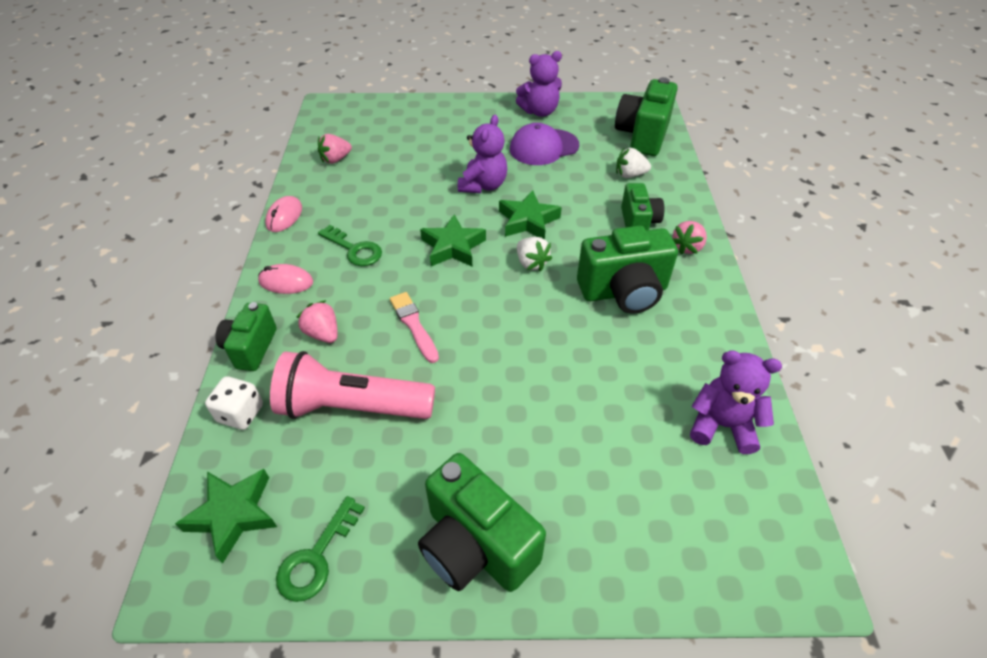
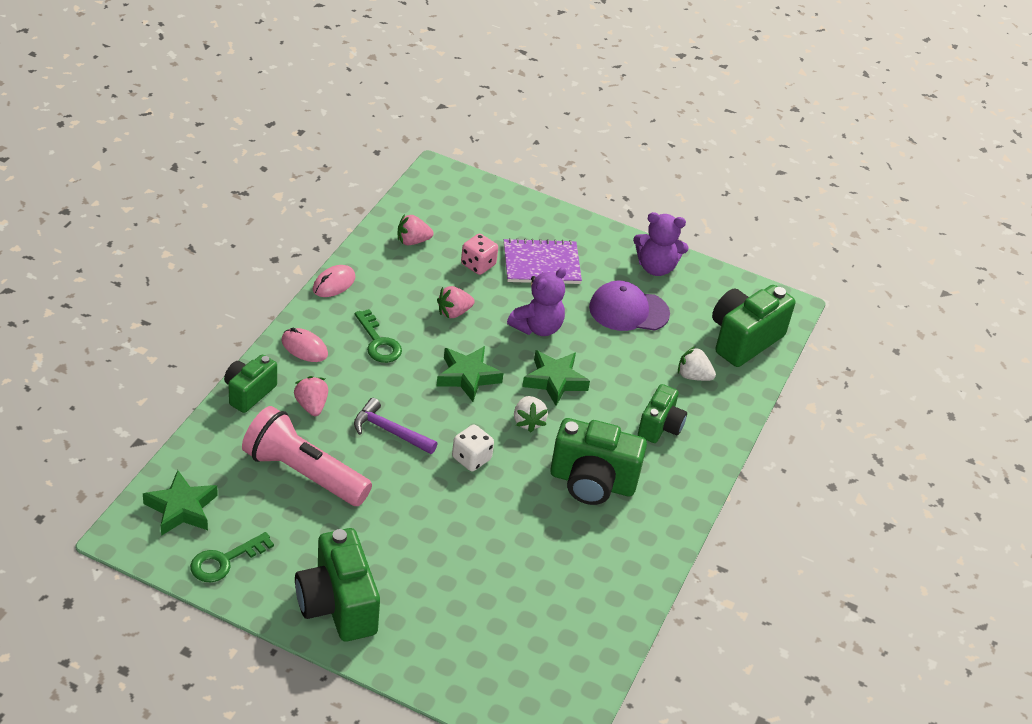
camera: 20 degrees right, 5 degrees down
white dice [205,376,263,430] -> white dice moved to [452,424,494,471]
pink brush [390,292,439,363] -> purple hammer [354,398,437,454]
pink strawberry [673,221,707,254] -> pink strawberry moved to [437,286,475,318]
purple teddy bear [690,350,782,454] -> none
none -> pink dice [461,234,498,275]
none -> purple notebook [504,238,582,284]

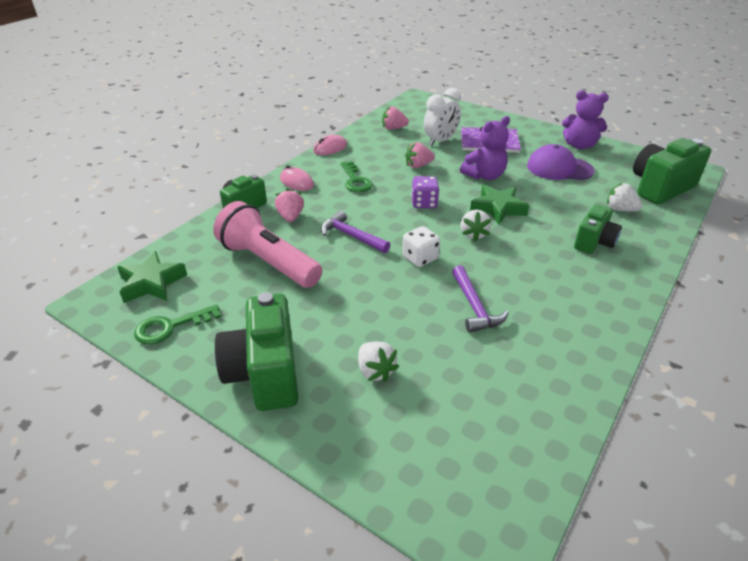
camera: 15 degrees right, 5 degrees down
green star [437,346,504,402] -> purple dice [411,176,439,208]
pink dice [461,234,498,275] -> white clock [424,88,461,146]
green camera [550,418,647,505] -> none
none -> white strawberry [358,342,399,382]
none -> purple hammer [452,265,509,333]

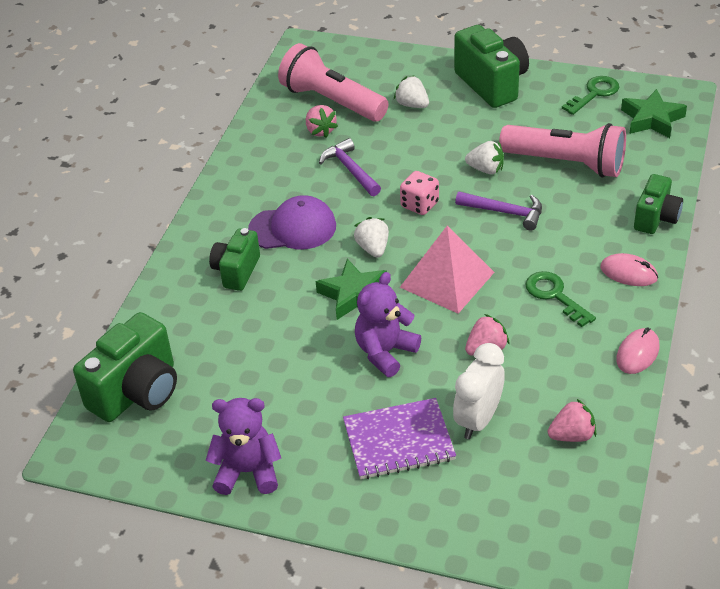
camera: 165 degrees right, 5 degrees up
pink strawberry [275,189,304,222] -> pink strawberry moved to [306,105,338,138]
white dice [402,226,440,267] -> pink dice [400,171,439,215]
purple dice [411,176,439,208] -> pink pyramid [400,226,494,314]
purple cap [527,144,595,180] -> purple cap moved to [248,195,336,249]
white strawberry [607,182,642,211] -> white strawberry moved to [465,141,504,174]
none -> pink flashlight [278,43,389,122]

